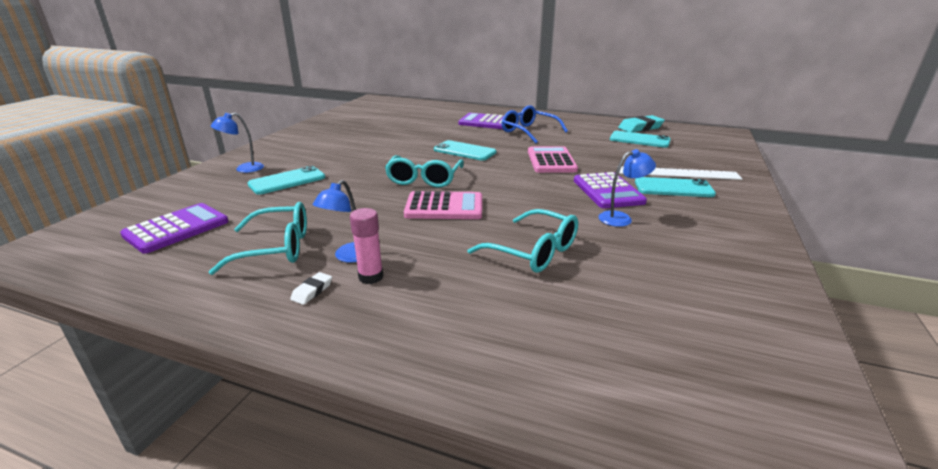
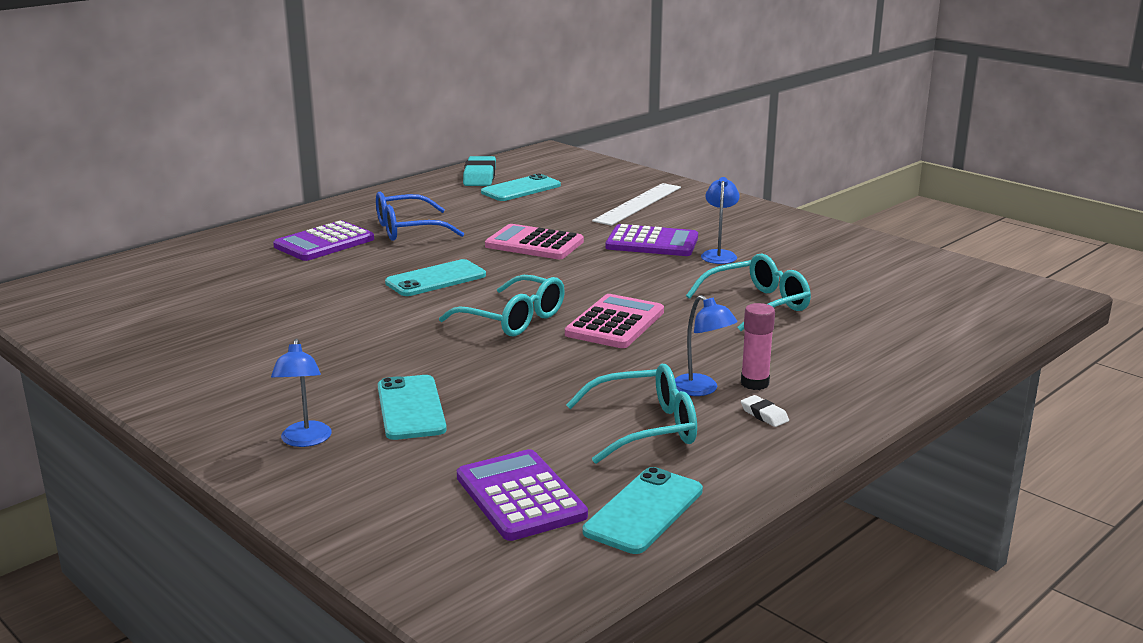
camera: 65 degrees left, 5 degrees down
turquoise glasses [209,202,307,275] -> turquoise glasses turned 60 degrees clockwise [566,364,697,464]
turquoise phone [635,177,716,197] -> turquoise phone moved to [583,467,703,554]

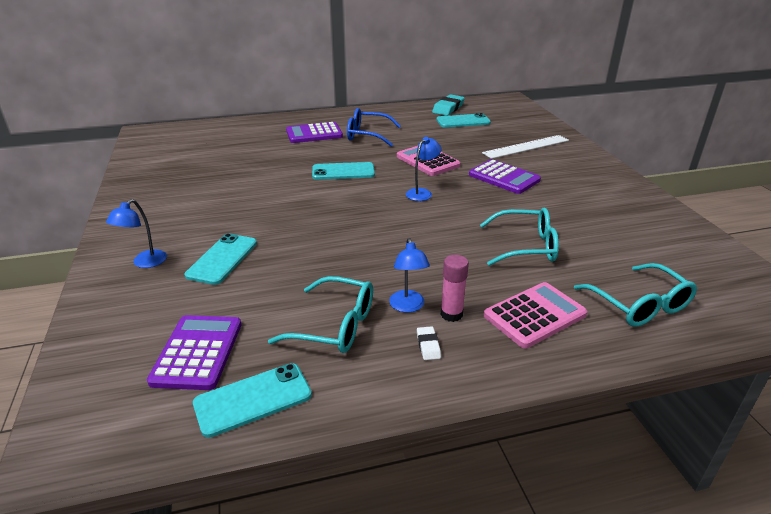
camera: 30 degrees right, 10 degrees up
turquoise glasses [439,275,565,336] -> turquoise glasses moved to [574,263,697,327]
pink calculator [565,294,664,348] -> pink calculator moved to [484,282,587,348]
blue lamp [701,177,740,264] -> blue lamp moved to [406,137,441,201]

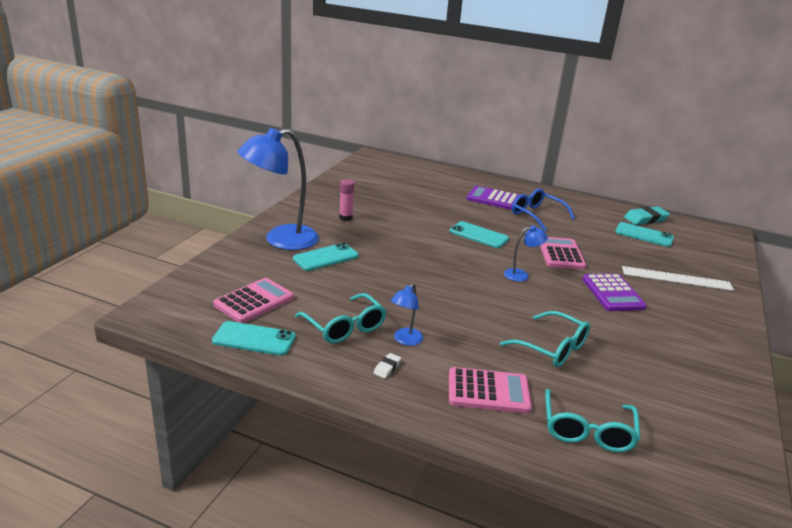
camera: 35 degrees right, 5 degrees down
blue lamp [106,199,167,268] -> blue lamp [237,128,319,250], size x2.22
purple calculator [147,315,242,390] -> pink calculator [213,278,294,323]
pink glue stick [441,255,469,322] -> pink glue stick moved to [339,179,354,221]

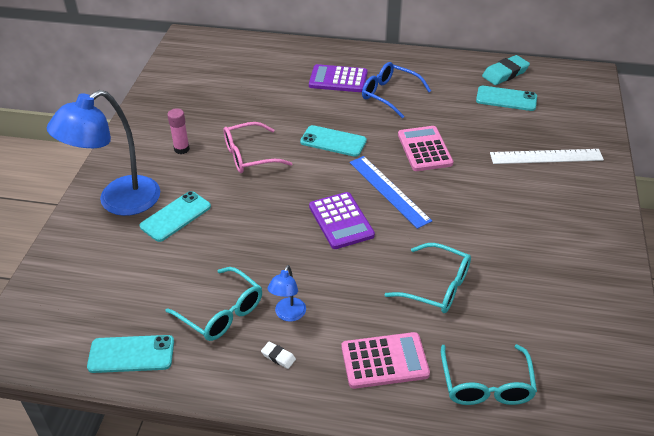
camera: 10 degrees left, 15 degrees up
pink calculator [213,278,294,323] -> none
white eraser [373,353,401,379] -> white eraser turned 75 degrees counterclockwise [261,342,296,369]
blue lamp [504,226,548,282] -> blue ruler [349,156,432,229]
purple calculator [582,274,647,311] -> purple calculator moved to [309,192,375,249]
none -> pink glasses [223,122,293,173]

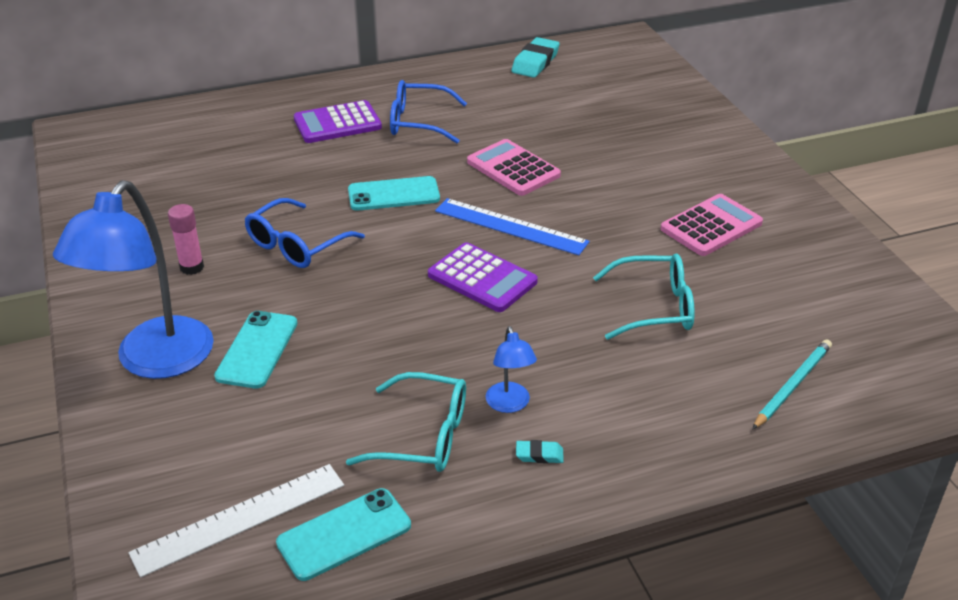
camera: 30 degrees left, 5 degrees down
pink glasses [223,122,293,173] -> blue glasses [244,198,365,268]
white eraser [261,342,296,369] -> turquoise eraser [516,440,564,464]
pink calculator [342,332,430,389] -> pink calculator moved to [661,194,763,256]
turquoise glasses [441,344,537,405] -> turquoise pencil [752,339,832,430]
turquoise phone [476,86,537,111] -> none
white ruler [490,149,604,164] -> white ruler moved to [129,464,344,578]

